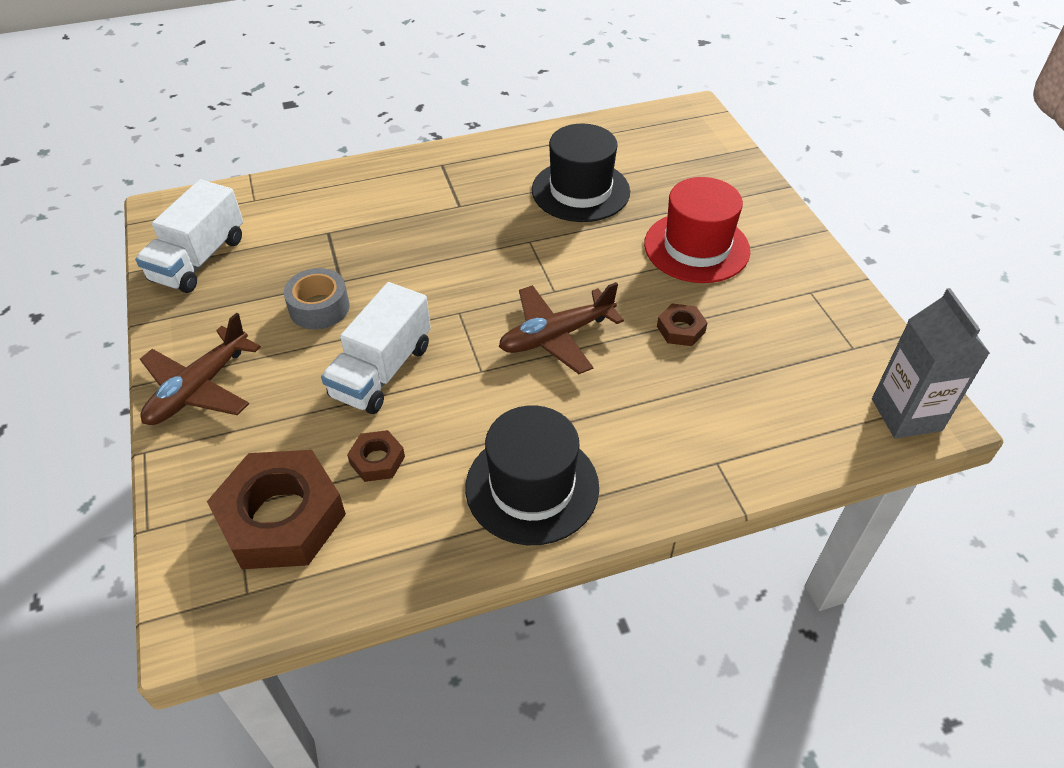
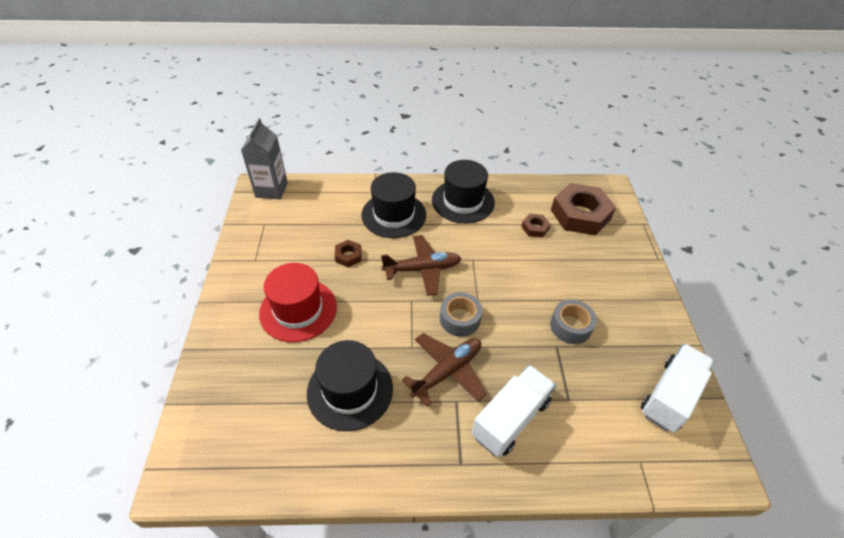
camera: 165 degrees left, 0 degrees up
brown plane [140,313,261,425] -> brown plane moved to [402,333,487,407]
white truck [321,282,431,414] -> white truck moved to [472,365,556,457]
none -> black hat [361,172,426,238]
none -> grey tape [440,292,482,337]

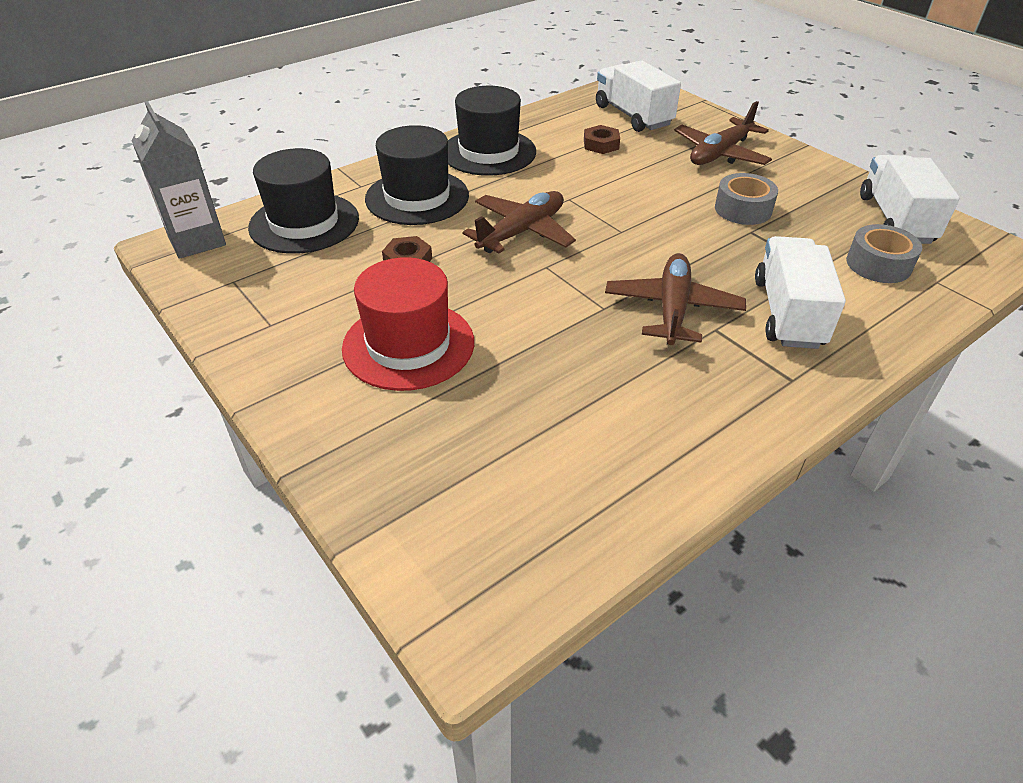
camera: 35 degrees left, 5 degrees down
black hat [307,340,393,431] -> black hat moved to [248,148,359,254]
grey tape [440,292,482,337] -> grey tape moved to [846,224,922,283]
brown nut [551,183,616,236] -> white truck [596,60,681,132]
none -> brown plane [674,101,772,165]

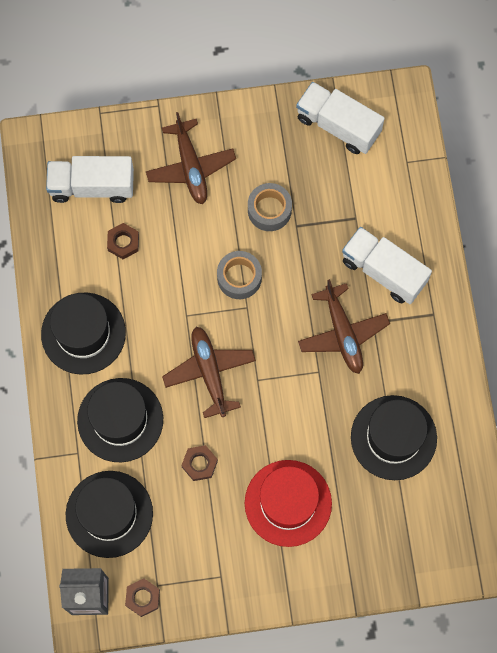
camera: 60 degrees left, 30 degrees up
brown plane [605,253,746,345] -> brown plane turned 150 degrees counterclockwise [298,279,390,374]
grey tape [846,224,922,283] -> grey tape moved to [217,251,262,299]
none -> brown nut [125,578,160,617]
none -> black hat [351,395,437,480]

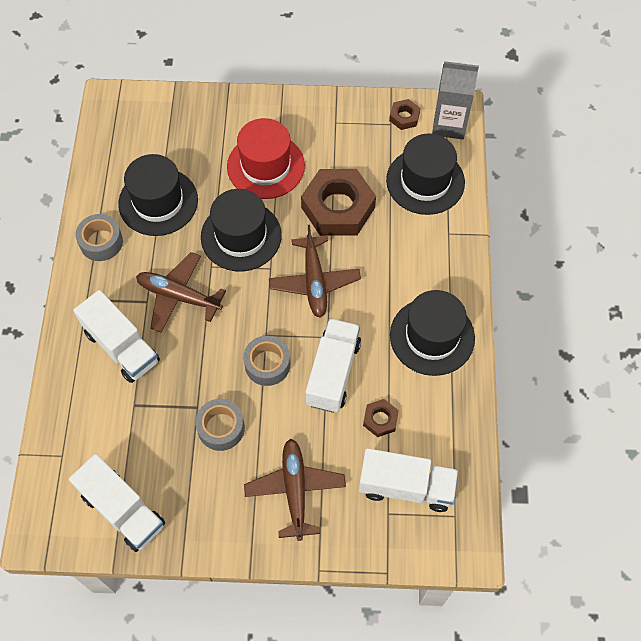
camera: 170 degrees left, 10 degrees down
black hat [77,378,163,462] -> black hat moved to [201,189,282,271]
brown nut [181,445,218,481] -> brown nut [301,169,376,236], size x2.20
brown plane [298,279,390,374] -> brown plane turned 60 degrees counterclockwise [136,252,226,332]
none -> grey tape [75,214,123,261]
none -> white truck [306,318,361,413]

